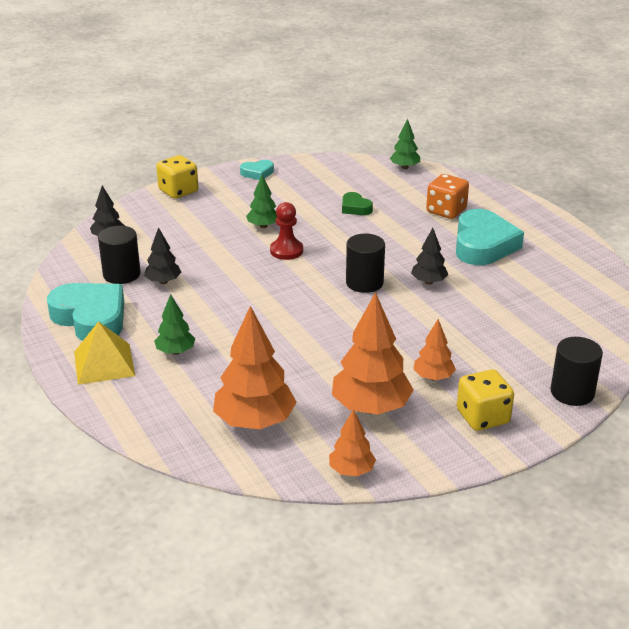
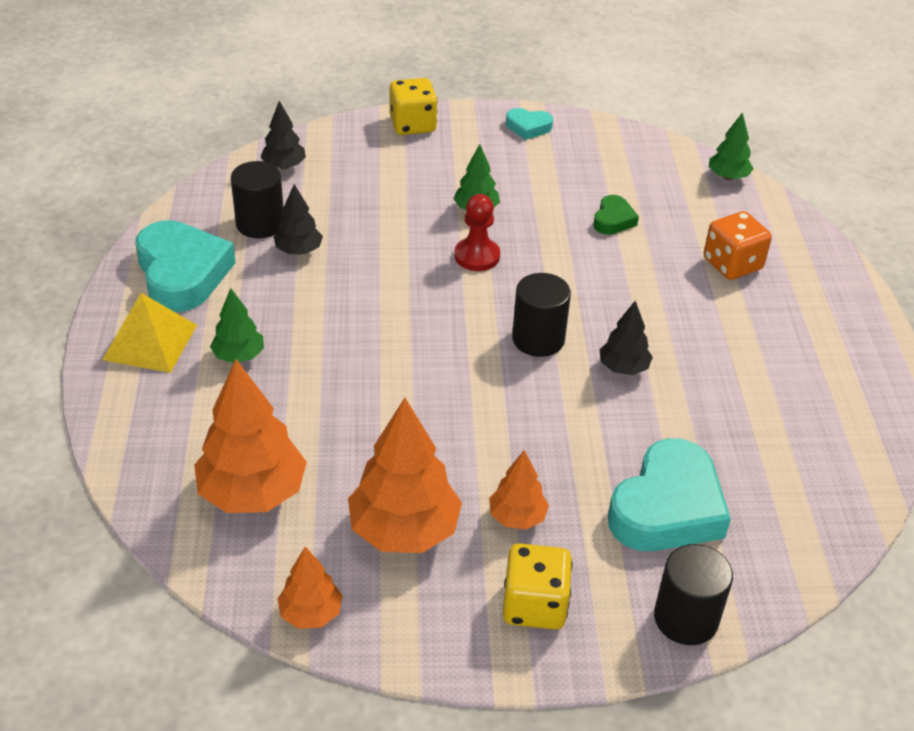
camera: 25 degrees right, 10 degrees up
green heart [342,192,373,215] -> green heart turned 150 degrees counterclockwise [593,195,639,235]
turquoise heart [456,209,524,265] -> turquoise heart moved to [608,438,731,551]

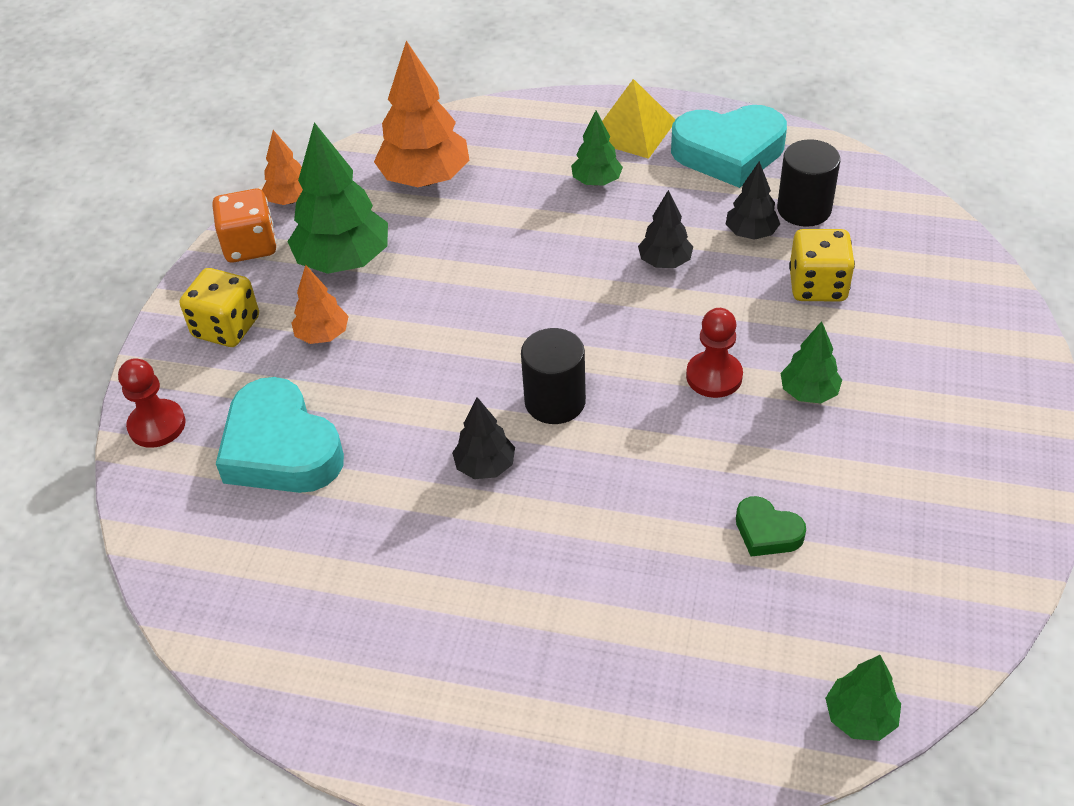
camera: 110 degrees right, 5 degrees up
black tree [260,101,306,169] -> black tree moved to [638,190,693,268]
orange tree [348,398,462,553] -> green tree [287,122,388,274]
yellow dice [389,78,438,135] -> yellow dice moved to [789,229,855,301]
turquoise heart [506,108,553,140] -> none
black cylinder [654,544,733,645] -> red pawn [118,358,185,448]
orange dice [704,211,772,280] -> orange dice moved to [212,189,277,263]

